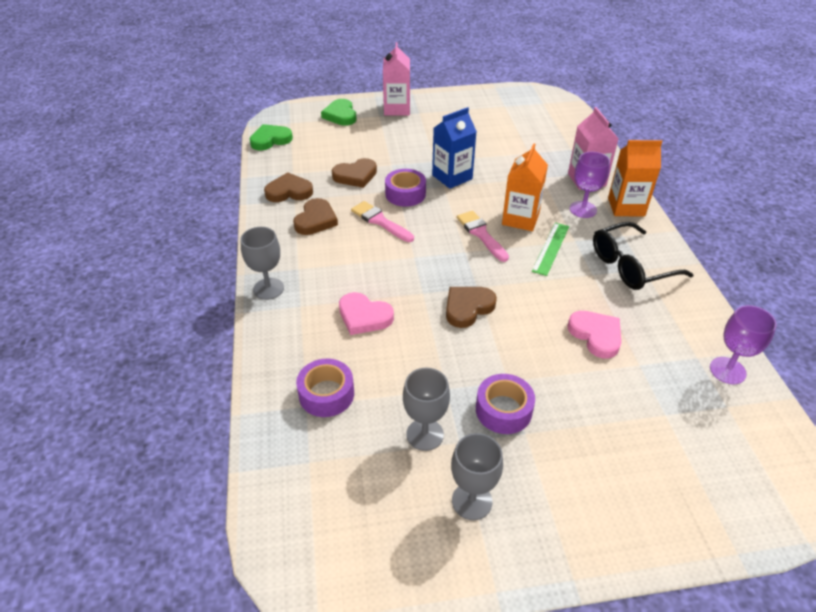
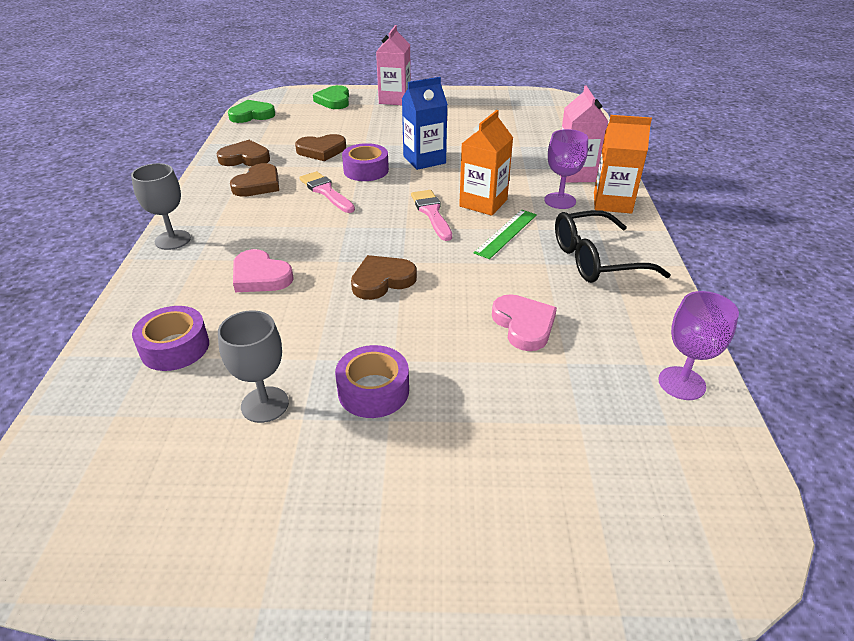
camera: 10 degrees right, 5 degrees down
grey goblet [451,433,503,520] -> none

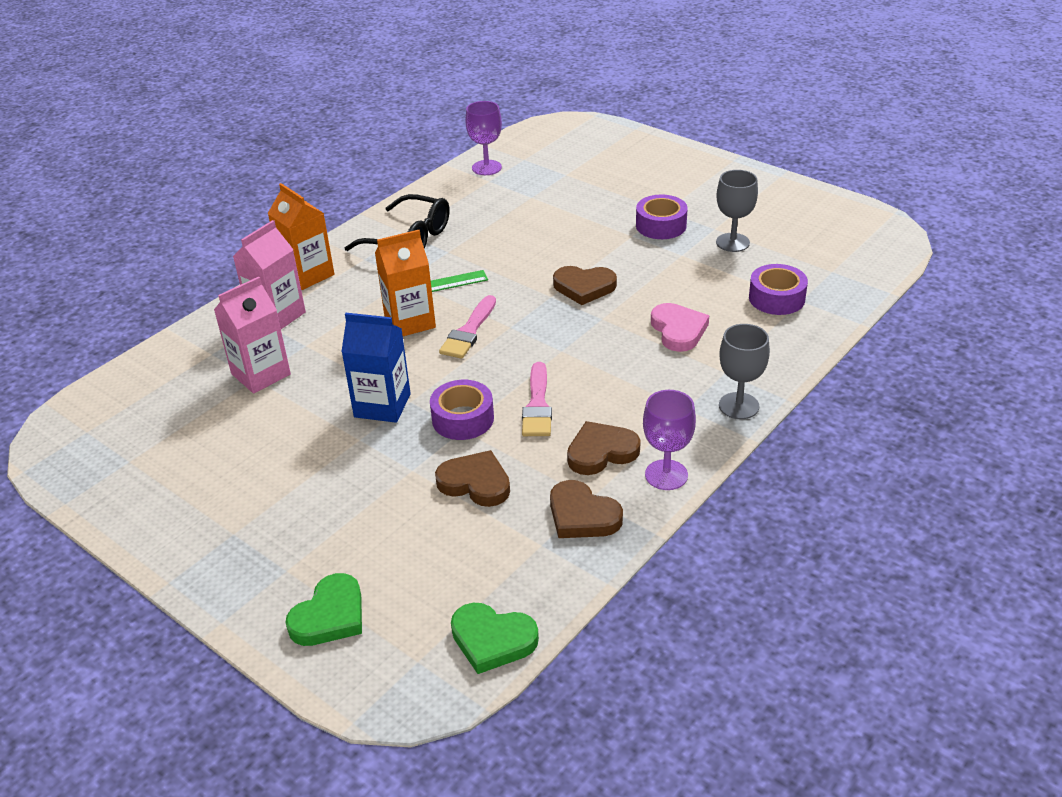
camera: 140 degrees left, 0 degrees up
pink carton [376,25,411,105] -> pink carton moved to [214,277,291,393]
pink heart [492,294,557,351] -> none
purple goblet [544,129,588,209] -> purple goblet moved to [643,390,696,490]

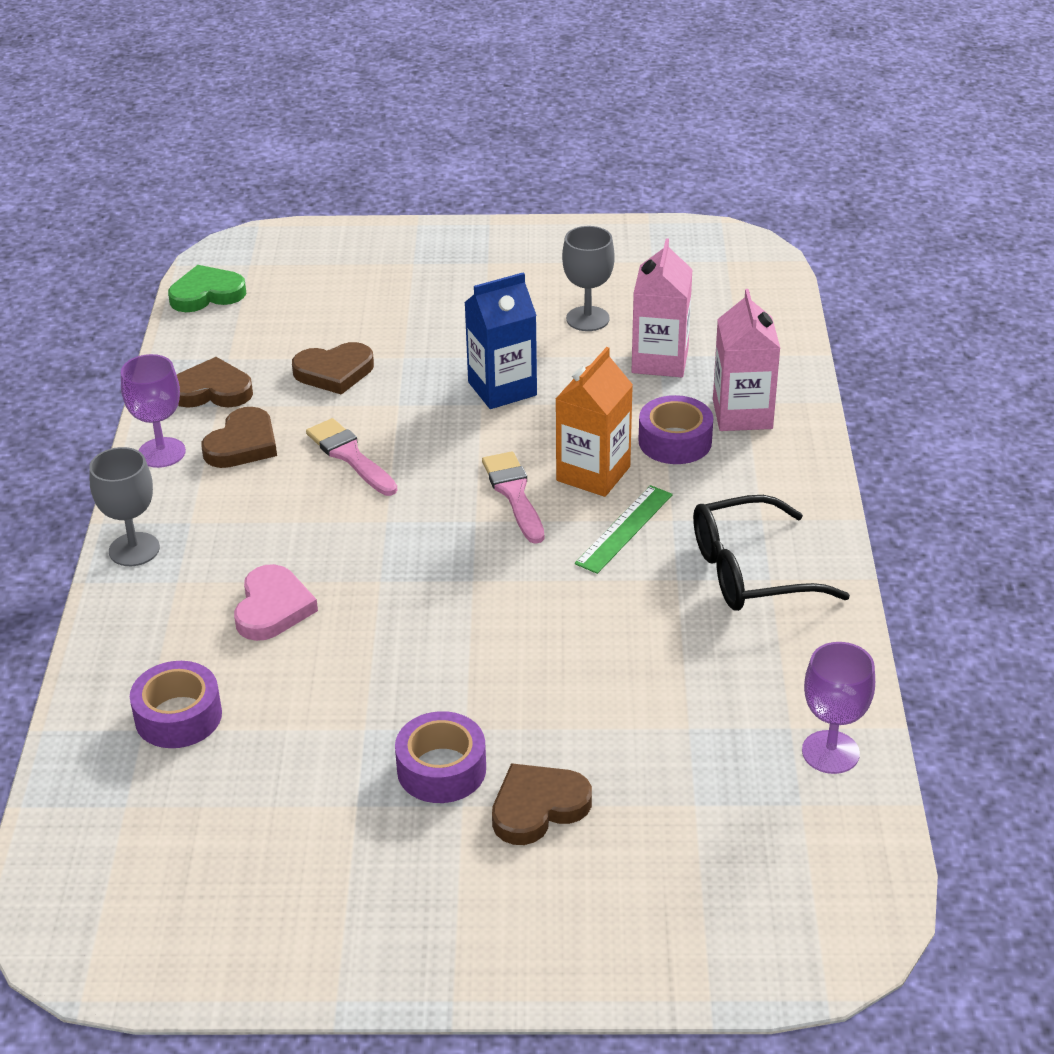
camera: 140 degrees right, 0 degrees up
orange carton [267,183,334,290] -> none
green heart [285,573,362,646] -> none
purple tape [430,380,494,440] -> purple tape moved to [638,395,713,464]
brown heart [553,266,617,305] -> brown heart moved to [492,763,592,845]
pink heart [651,303,709,352] -> pink heart turned 120 degrees counterclockwise [234,564,318,641]
grey goblet [716,170,758,252] -> grey goblet moved to [562,226,615,331]

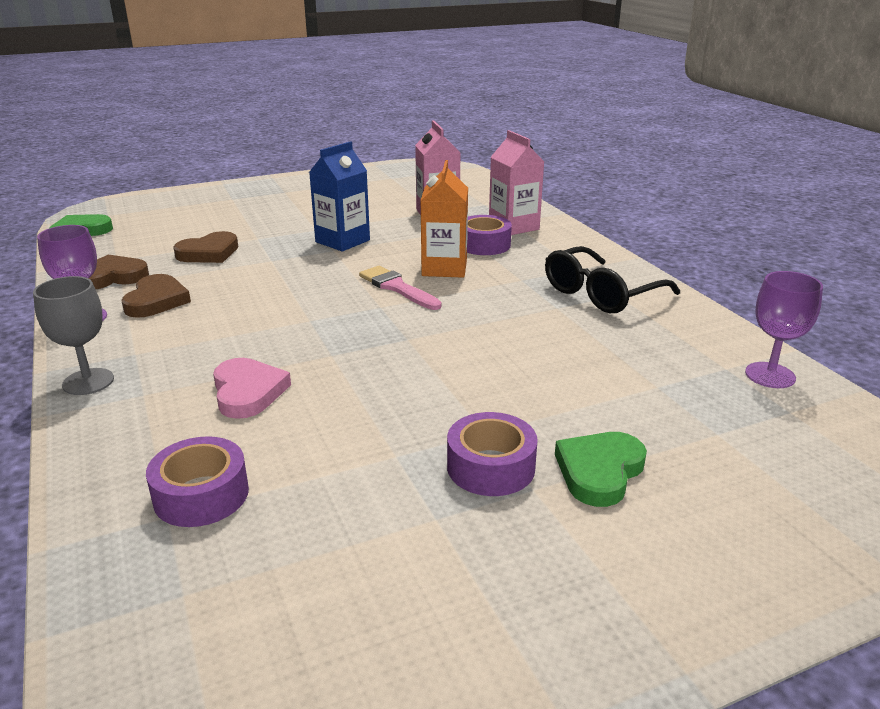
camera: 25 degrees left, 10 degrees down
pink brush [306,418,397,496] -> none
brown heart [492,763,592,845] -> green heart [555,432,647,507]
grey goblet [562,226,615,331] -> none
green ruler [575,485,673,574] -> none

